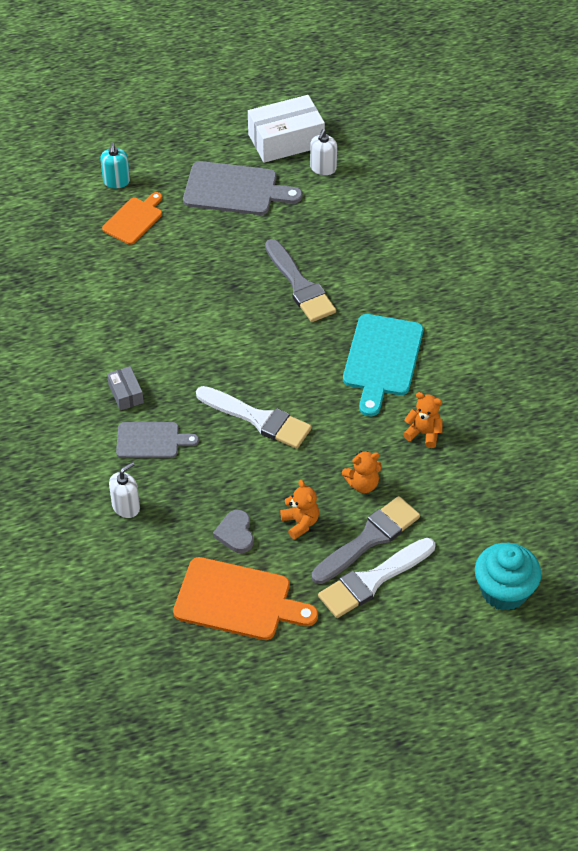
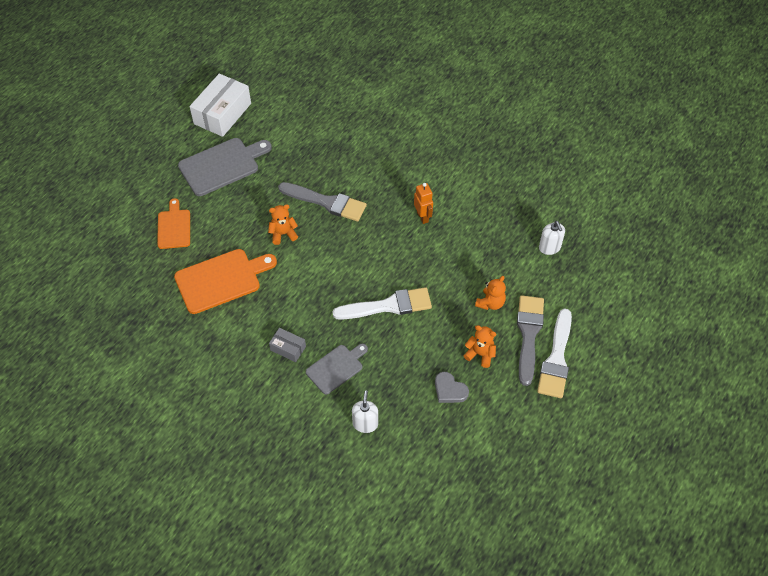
camera: 40 degrees left, 5 degrees up
turquoise soap dispenser [100,143,130,188] -> none
orange cutting board [173,557,318,640] -> orange cutting board moved to [174,249,277,314]
white soap dispenser [310,129,337,175] -> white soap dispenser moved to [539,221,565,255]
turquoise cutting board [343,314,423,416] -> orange robot [414,183,433,224]
orange teddy bear [403,392,443,448] -> orange teddy bear moved to [268,204,298,245]
turquoise cupcake [475,543,541,611] -> none

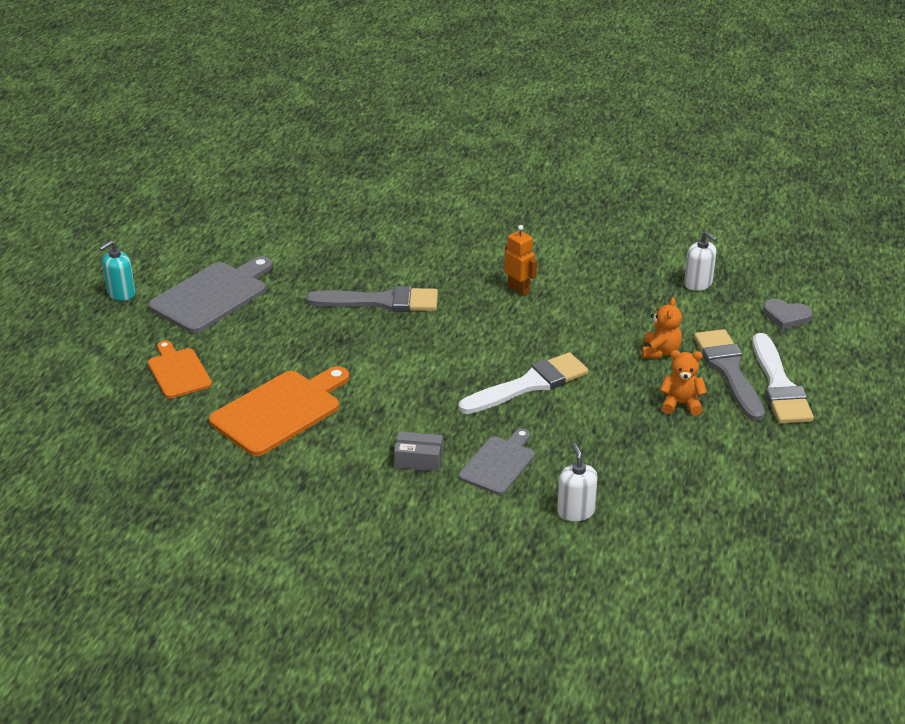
camera: 20 degrees left, 20 degrees down
white box [190,74,251,137] -> none
orange teddy bear [268,204,298,245] -> none
grey heart [435,372,469,403] -> grey heart moved to [763,299,813,329]
none -> turquoise soap dispenser [99,240,135,301]

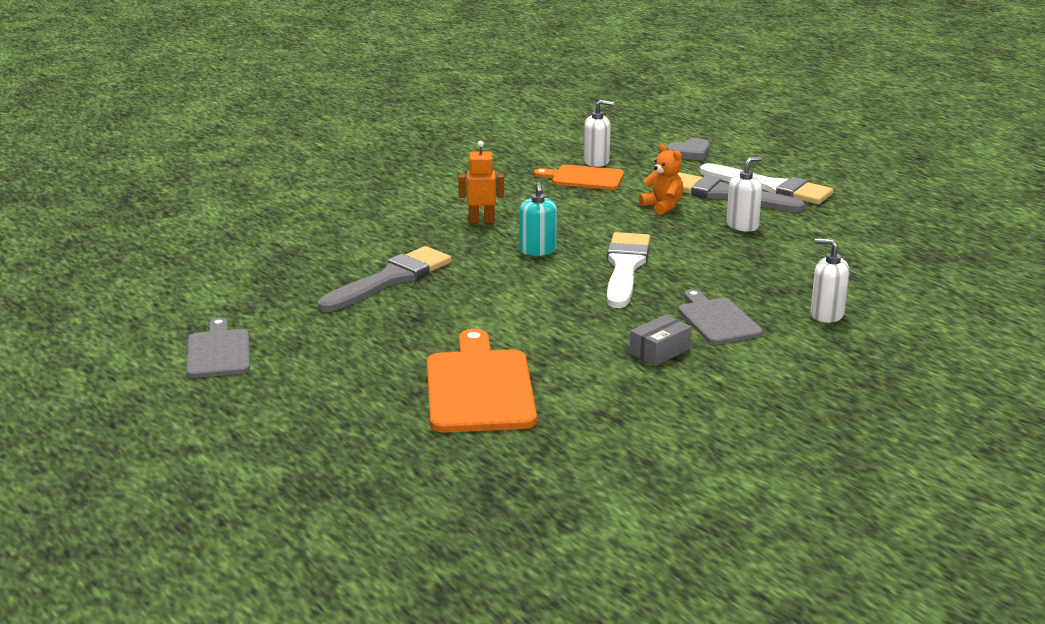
camera: 50 degrees left, 10 degrees down
turquoise soap dispenser [99,240,135,301] -> turquoise soap dispenser moved to [519,182,557,256]
grey cutting board [148,256,272,333] -> grey cutting board [186,318,250,378], size x0.62
orange cutting board [148,340,212,399] -> orange cutting board moved to [534,165,624,190]
orange teddy bear [660,350,707,416] -> white soap dispenser [726,157,762,232]

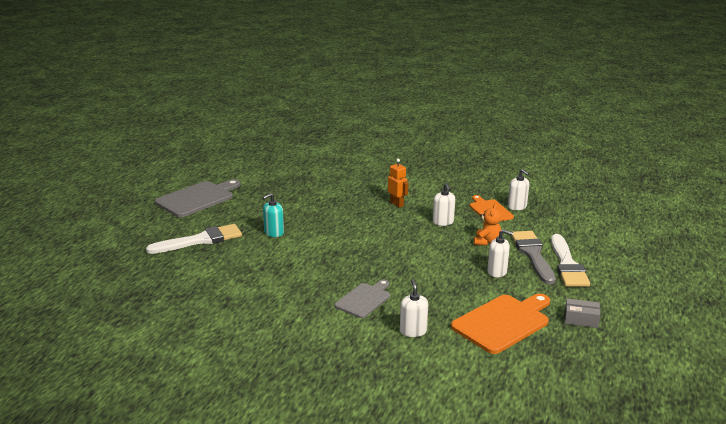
camera: 55 degrees right, 0 degrees up
grey cutting board [186,318,250,378] -> grey cutting board [155,179,241,217], size x1.61
grey brush [318,246,452,312] -> none
orange cutting board [427,329,537,433] -> orange cutting board moved to [451,294,550,354]
turquoise soap dispenser [519,182,557,256] -> turquoise soap dispenser moved to [262,193,284,237]
white brush [607,232,650,308] -> white brush moved to [146,224,242,254]
grey box [629,315,692,366] -> grey box moved to [564,299,600,328]
grey heart [666,138,710,160] -> none
none -> white soap dispenser [433,183,455,226]

